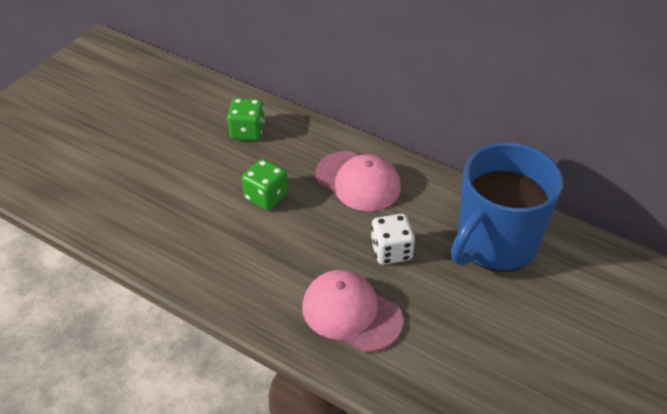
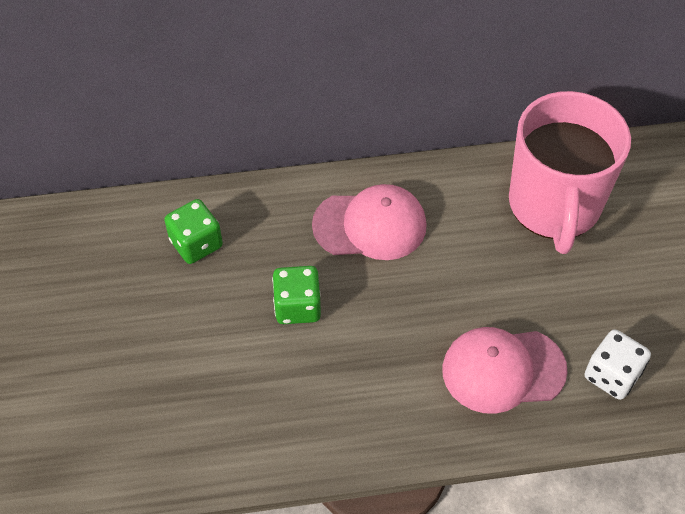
camera: 40 degrees left, 10 degrees up
white dice [371,214,415,265] -> white dice moved to [585,329,651,400]
blue mug [451,142,563,272] -> pink mug [509,91,631,254]

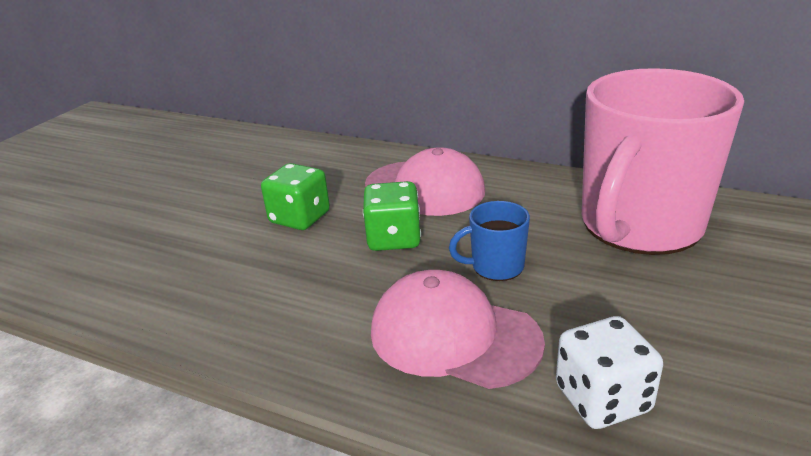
camera: 35 degrees right, 25 degrees down
green dice [164,199,223,264] -> green dice moved to [363,181,421,251]
none -> blue mug [449,201,530,281]

